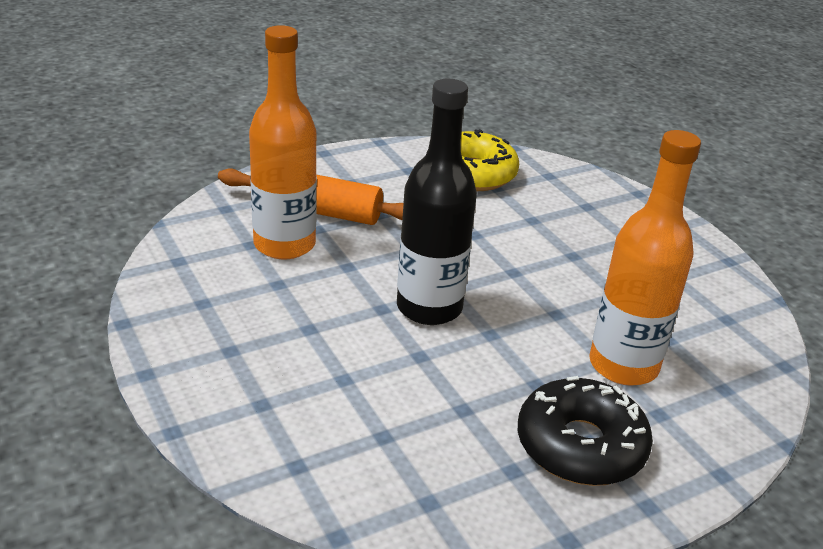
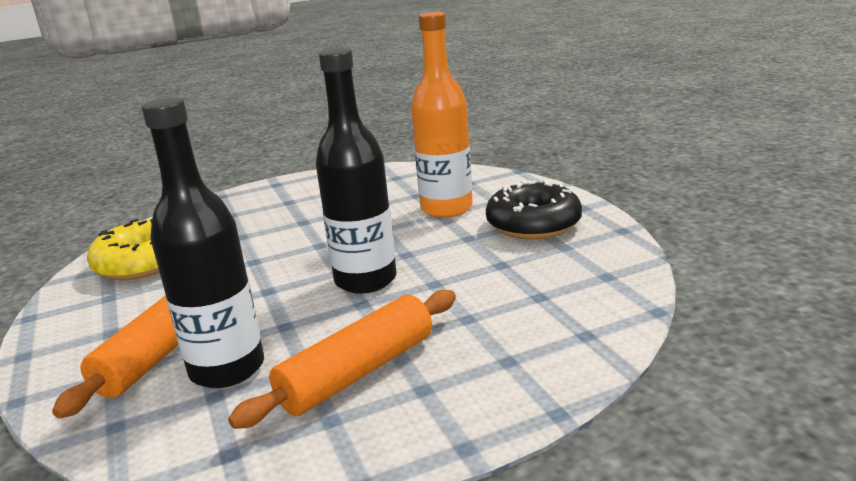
camera: 80 degrees left, 10 degrees down
orange bottle [249,25,317,259] -> black bottle [142,97,264,388]
none -> orange rolling pin [228,290,456,429]

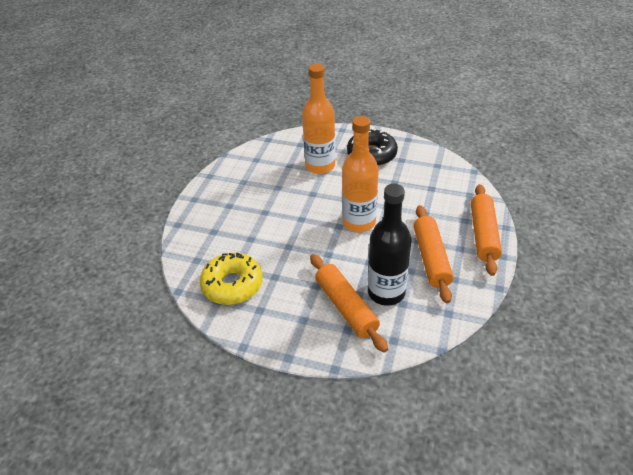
camera: 50 degrees left, 20 degrees up
black bottle [316,48,396,294] -> orange bottle [342,116,379,232]
none -> orange rolling pin [471,184,502,276]

